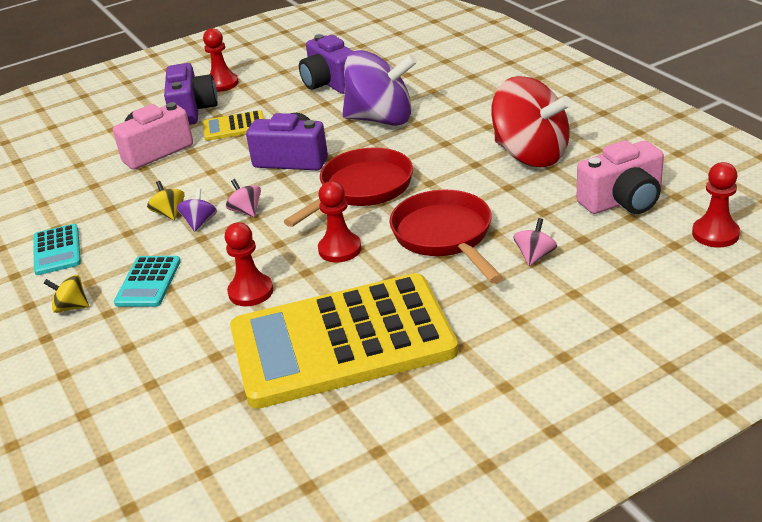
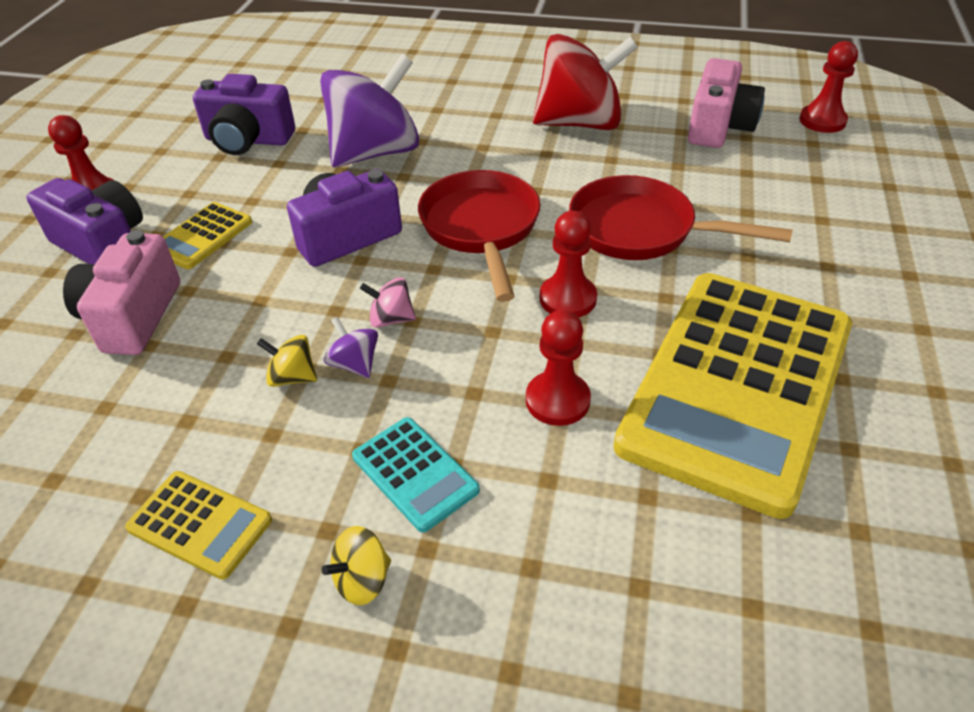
camera: 50 degrees left, 10 degrees up
turquoise calculator [34,224,81,275] -> yellow calculator [125,471,272,580]
pink spinning top [513,218,557,266] -> none

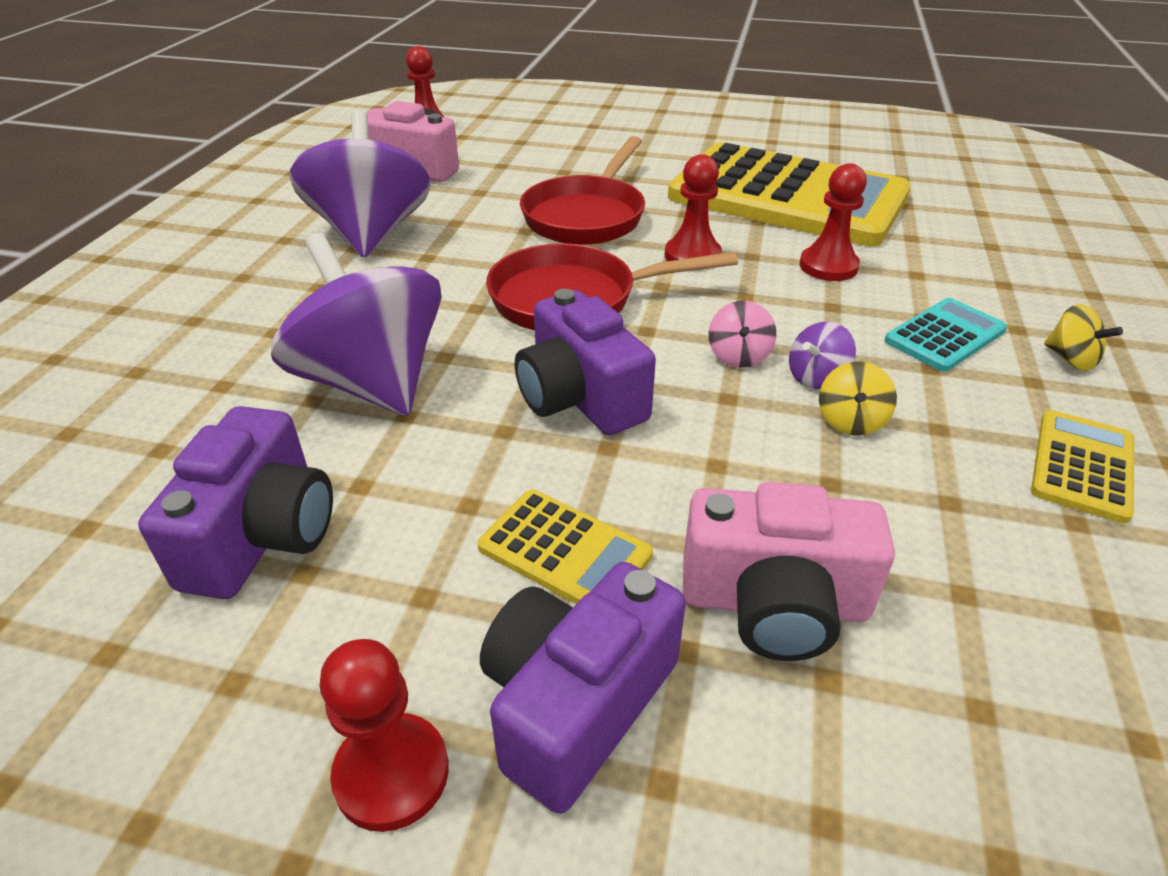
camera: 90 degrees left, 5 degrees down
red spinning top [533,34,638,130] -> purple spinning top [289,111,431,258]

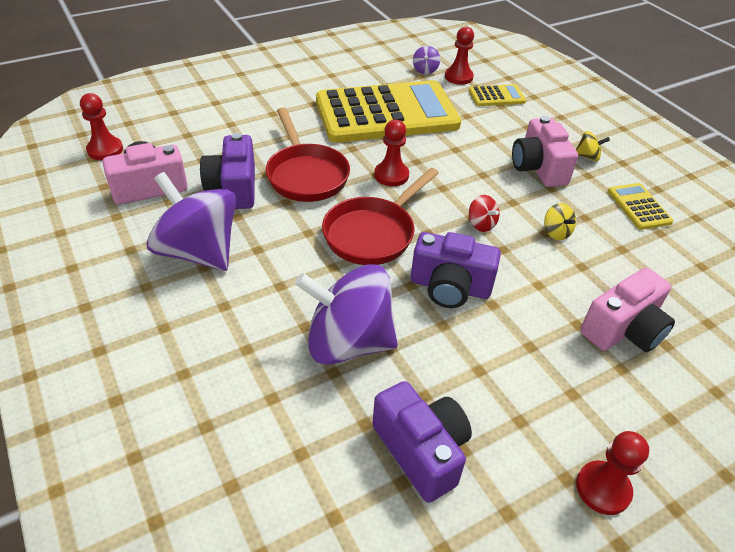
camera: 45 degrees left, 5 degrees up
yellow calculator [478,490,653,604] -> yellow calculator moved to [469,84,526,106]
purple camera [480,562,686,814] -> purple camera moved to [200,133,255,209]
pink spinning top [709,301,776,368] -> red spinning top [469,195,499,232]
purple spinning top [789,321,856,389] -> purple spinning top moved to [413,46,440,74]
red pawn [800,163,867,281] -> red pawn moved to [445,26,474,85]
turquoise calculator [885,298,1007,372] -> pink camera [512,116,578,187]

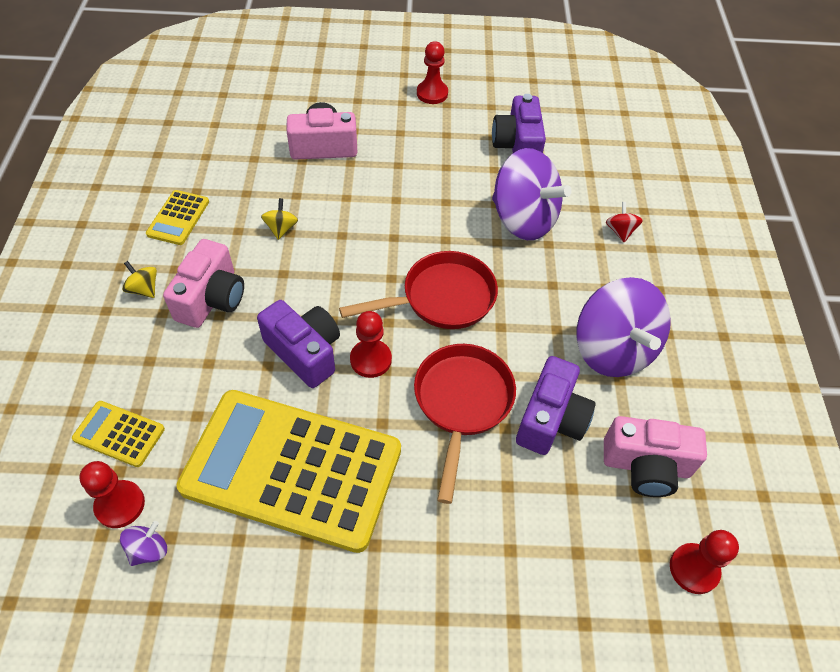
camera: 150 degrees left, 10 degrees up
purple camera [411,232,501,308] -> purple camera moved to [257,300,340,388]
red spinning top [469,195,499,232] -> red spinning top moved to [606,202,643,242]

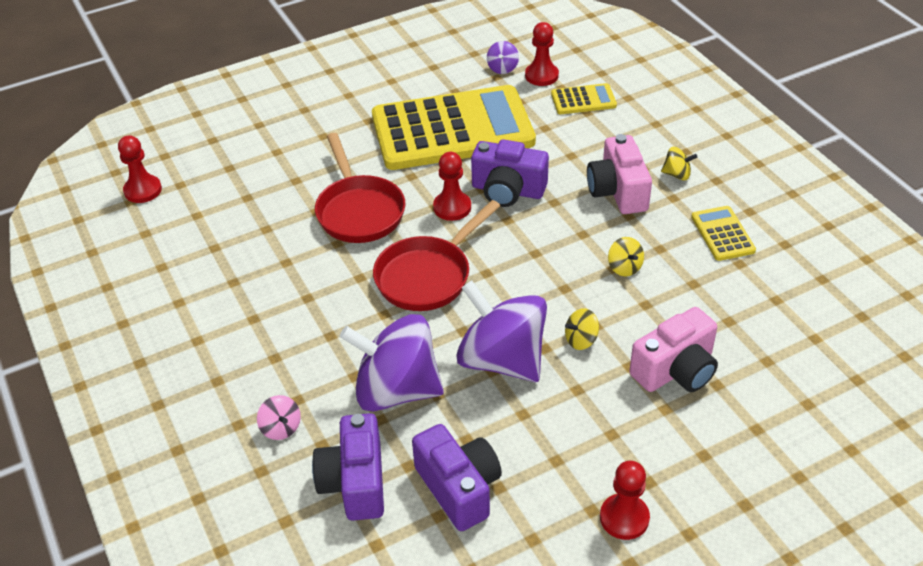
camera: 155 degrees right, 10 degrees down
purple camera [516,356,596,455] -> purple camera moved to [312,413,384,521]
purple spinning top [577,277,671,377] -> purple spinning top moved to [456,280,547,382]
pink camera [604,416,707,497] -> none
red spinning top [606,202,643,242] -> pink spinning top [257,395,301,440]
none -> yellow spinning top [565,308,599,350]

